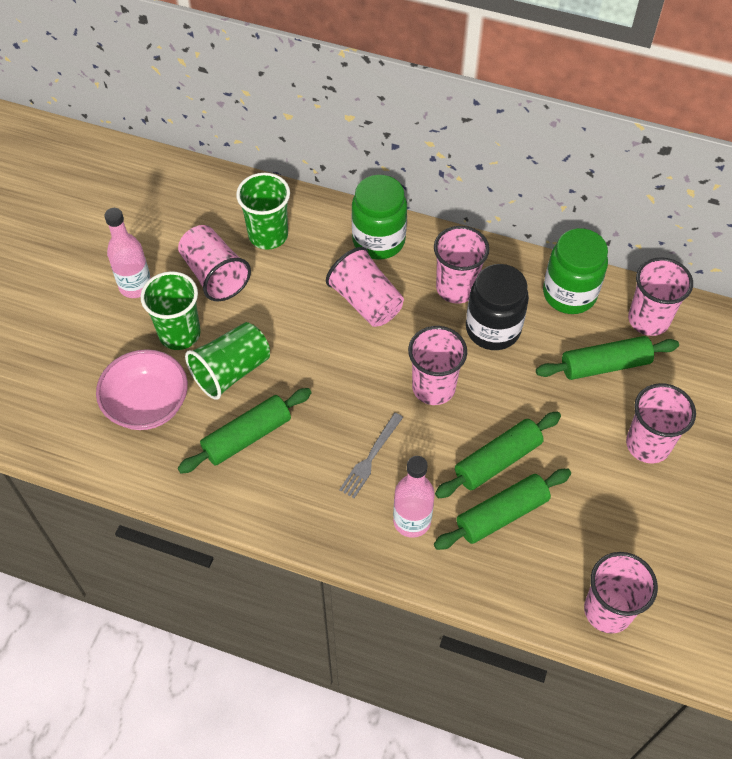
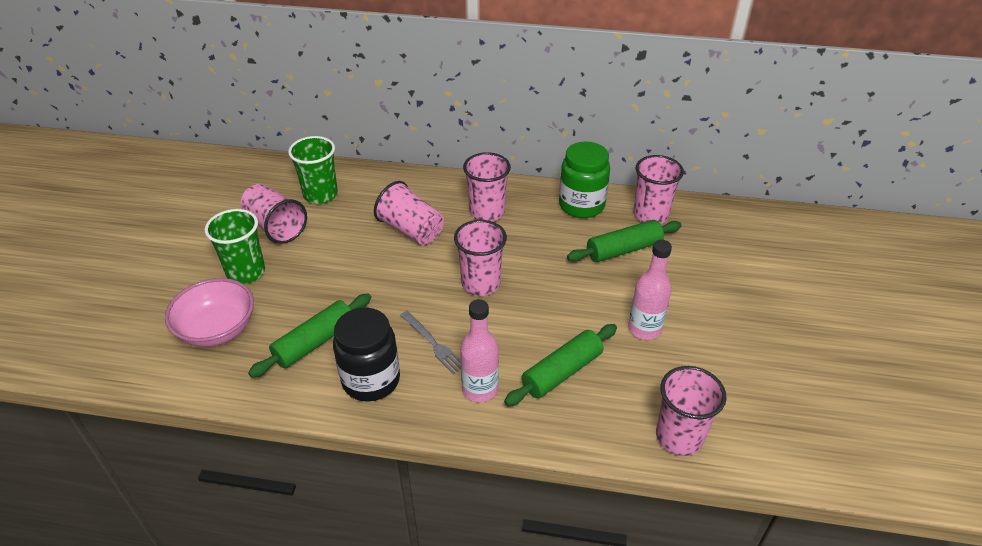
camera: 10 degrees left, 15 degrees down
pink bottle [104,208,151,298] -> pink bottle moved to [628,240,672,340]
green cup [185,322,270,400] -> none
grey fork [339,413,403,498] -> grey fork turned 60 degrees counterclockwise [400,311,461,374]
green jar [351,175,407,260] -> none
green rolling pin [435,412,561,499] -> none
black jar [466,264,529,350] -> black jar moved to [333,308,400,402]
pink cup [626,383,696,464] -> none

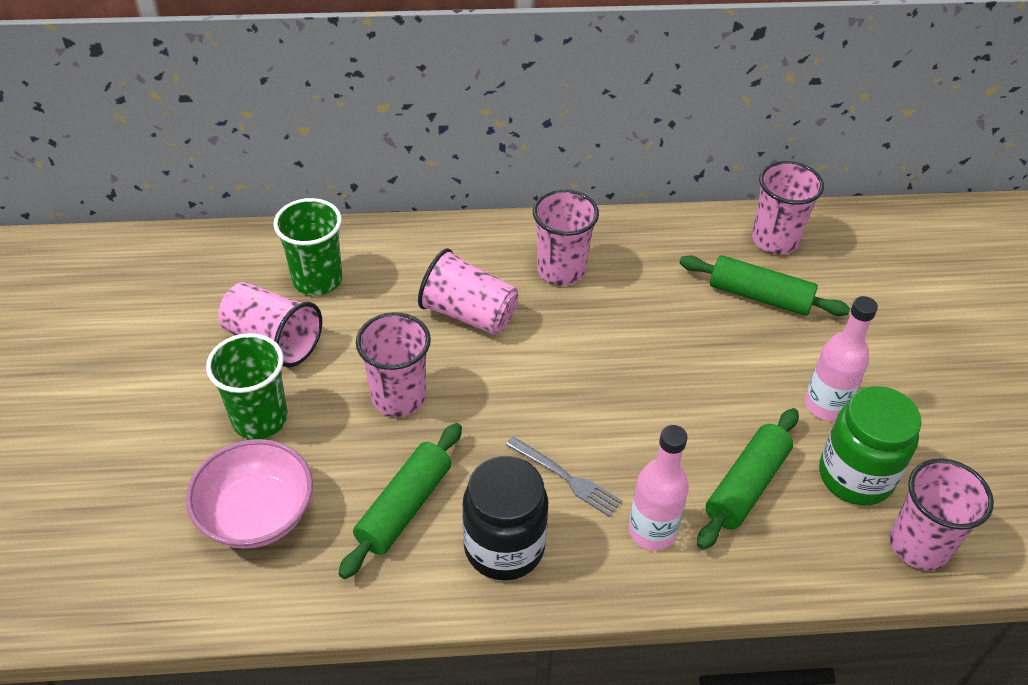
camera: 15 degrees left, 5 degrees up
pink cup [454,220,507,296] -> pink cup moved to [356,312,431,417]
green jar [559,142,610,218] -> green jar moved to [819,386,922,505]
green rolling pin [567,220,682,262] -> green rolling pin turned 60 degrees clockwise [680,255,850,316]

